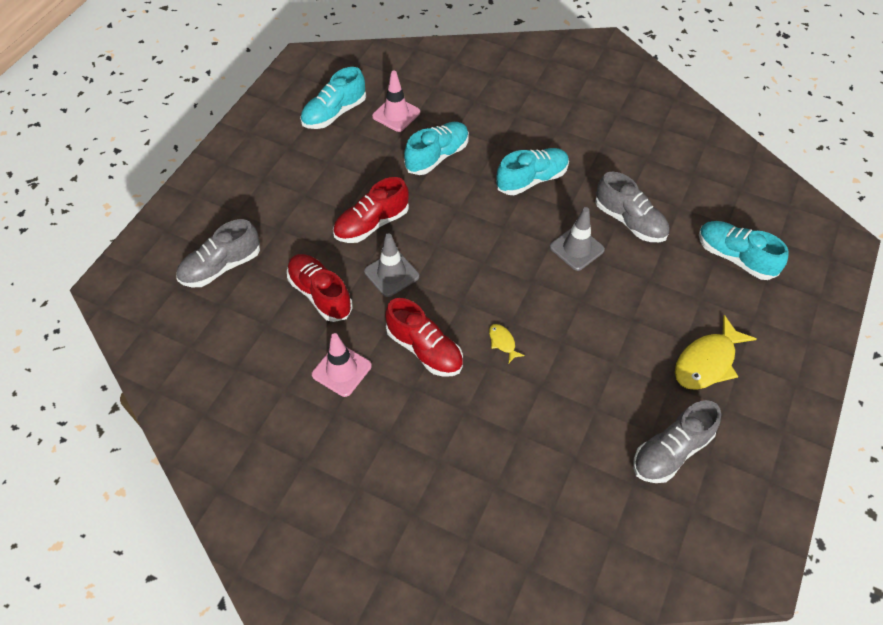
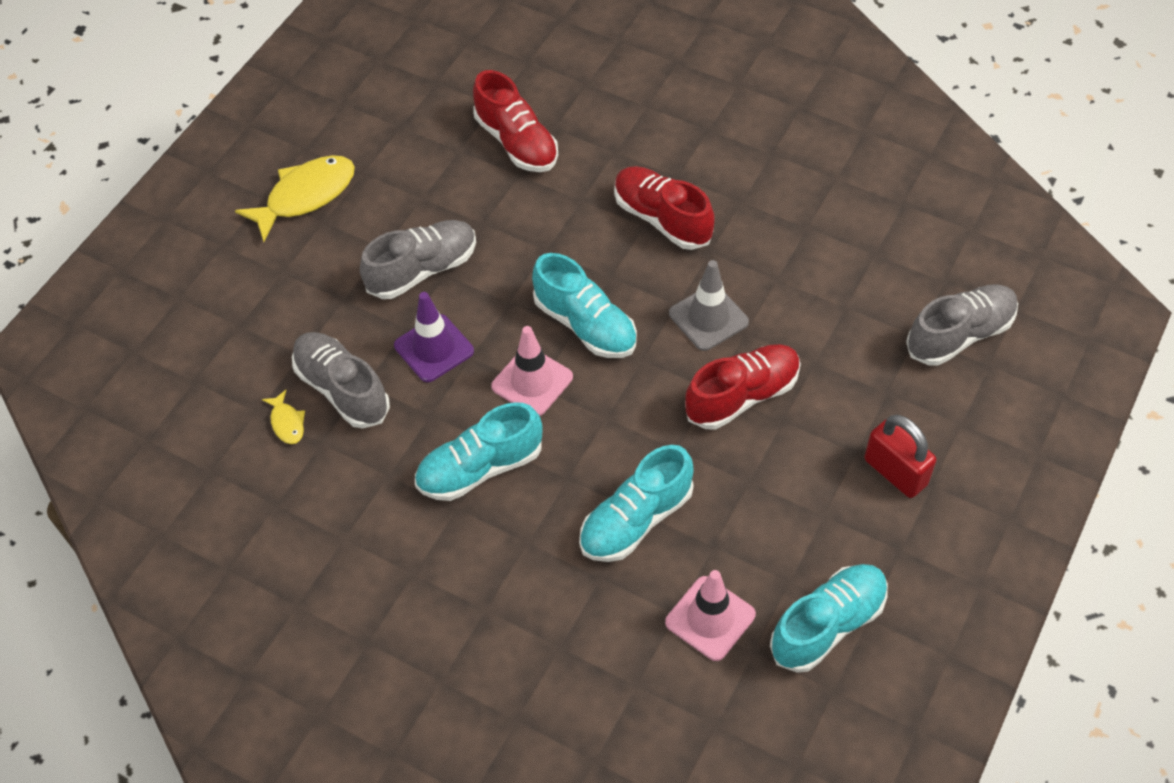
camera: 175 degrees left, 0 degrees up
red shoe [287,254,353,322] -> red shoe moved to [473,70,558,172]
pink traffic cone [312,333,372,397] -> pink traffic cone moved to [491,326,573,416]
yellow fish [489,324,525,363] -> yellow fish moved to [262,390,305,444]
grey traffic cone [550,207,605,271] -> purple traffic cone [394,292,474,382]
grey shoe [633,400,721,483] -> grey shoe moved to [360,220,476,299]
turquoise shoe [699,221,789,280] -> turquoise shoe moved to [532,253,637,358]
none -> red padlock [864,415,936,498]

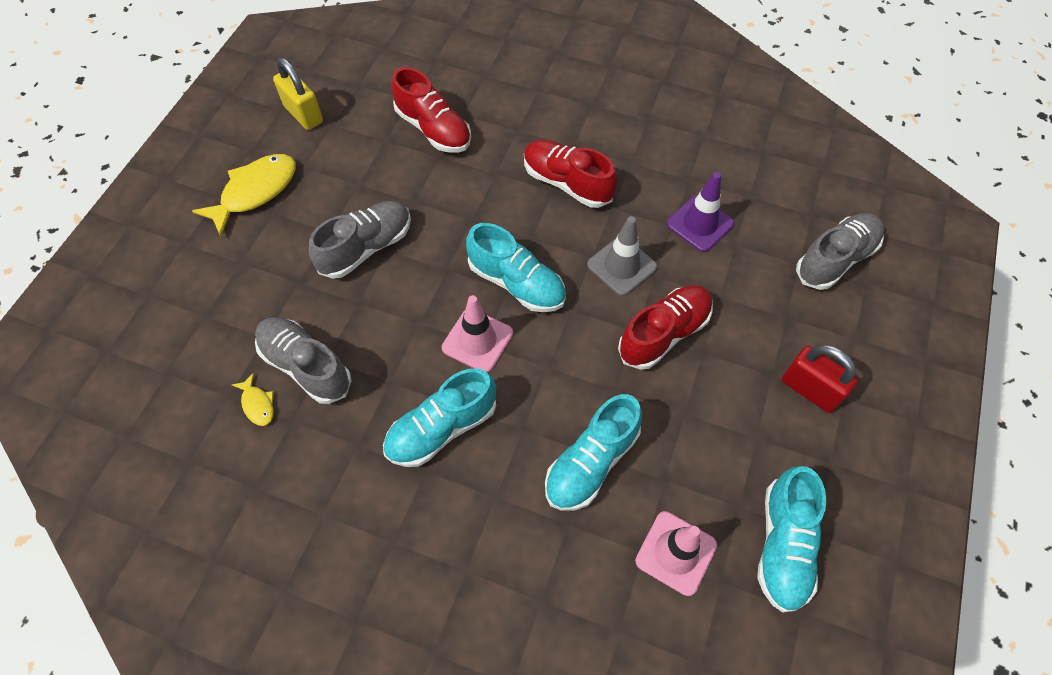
camera: 10 degrees left, 5 degrees up
purple traffic cone [394,292,474,382] -> purple traffic cone moved to [666,172,735,252]
turquoise shoe [770,564,888,673] -> turquoise shoe turned 150 degrees clockwise [757,466,826,613]
none -> yellow padlock [273,58,323,130]

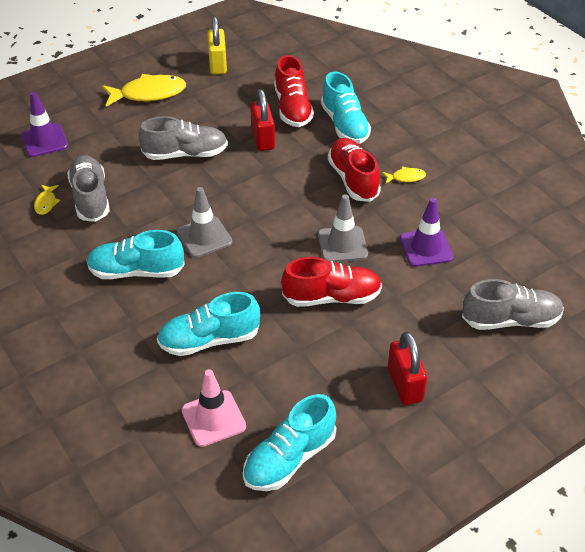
camera: 35 degrees right, 15 degrees down
pink traffic cone [442,295,513,373] -> grey traffic cone [177,187,232,258]
turquoise shoe [466,223,566,312] -> turquoise shoe moved to [321,72,371,144]
none -> purple traffic cone [21,92,68,157]
none -> red padlock [250,89,275,151]
none -> yellow fish [382,166,426,184]

